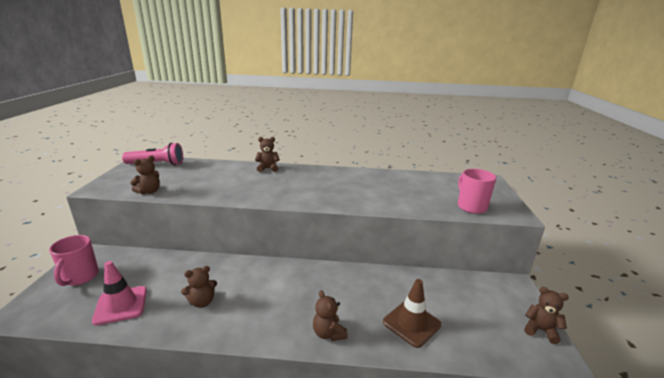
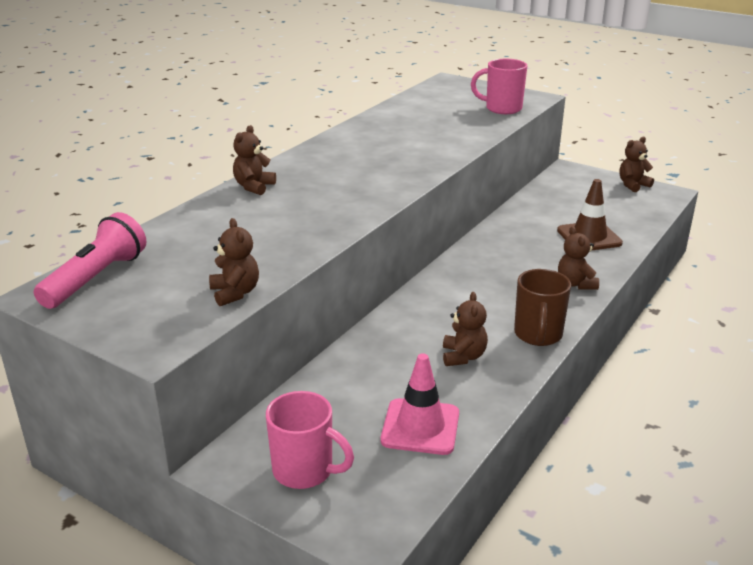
camera: 60 degrees left, 5 degrees up
brown teddy bear [313,290,348,341] -> brown teddy bear turned 75 degrees clockwise [558,226,599,290]
none -> brown mug [514,269,571,346]

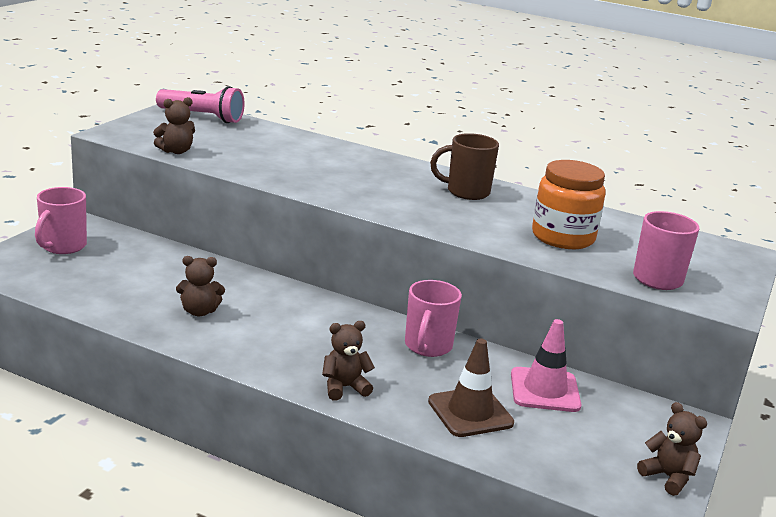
camera: 80 degrees right, 5 degrees down
brown teddy bear [233,125,276,195] -> none
pink traffic cone [381,353,459,455] -> pink traffic cone moved to [511,319,581,412]
brown mug [514,269,571,346] -> brown mug moved to [430,133,499,200]
none -> pink mug [405,280,462,357]
none -> orange jar [532,160,606,249]

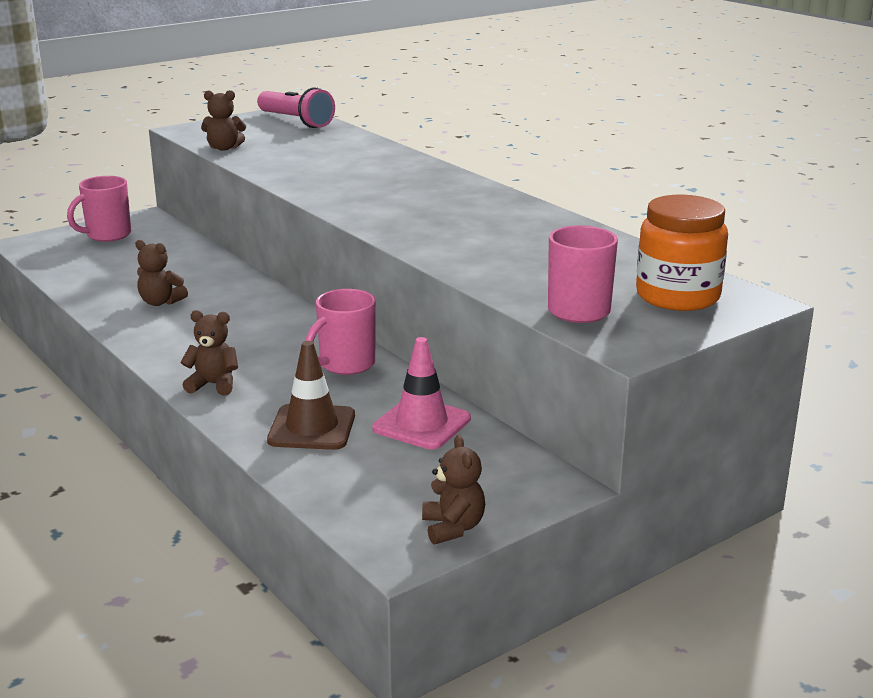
camera: 30 degrees right, 0 degrees up
brown mug [430,133,499,200] -> none
orange jar [532,160,606,249] -> orange jar moved to [636,195,728,311]

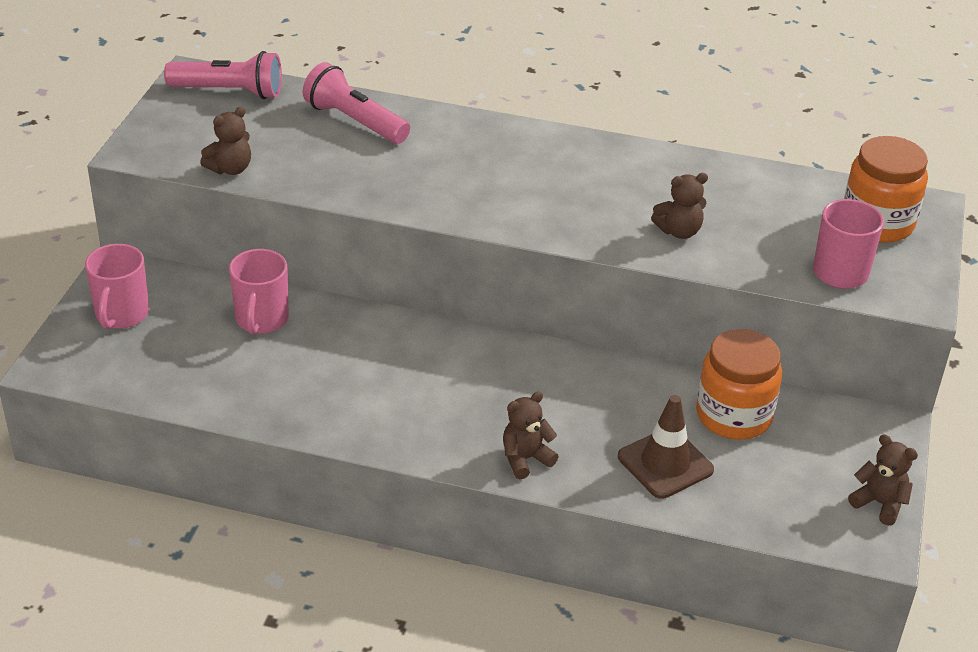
camera: 40 degrees left, 15 degrees up
brown teddy bear [135,240,188,306] -> brown teddy bear moved to [651,173,708,239]
pink mug [306,289,376,375] -> pink mug moved to [229,249,289,335]
pink traffic cone [372,337,471,449] -> orange jar [696,329,782,440]
none -> pink flashlight [303,62,410,144]

